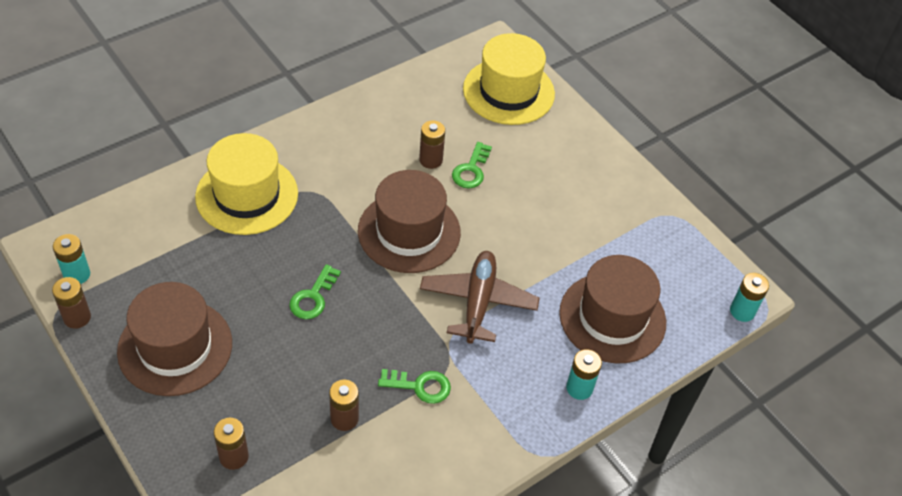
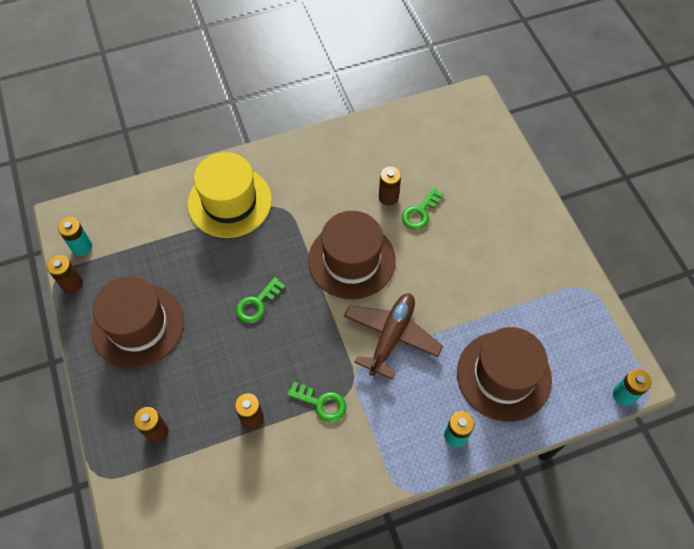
camera: 20 degrees right, 10 degrees up
yellow hat [463,33,555,125] -> none

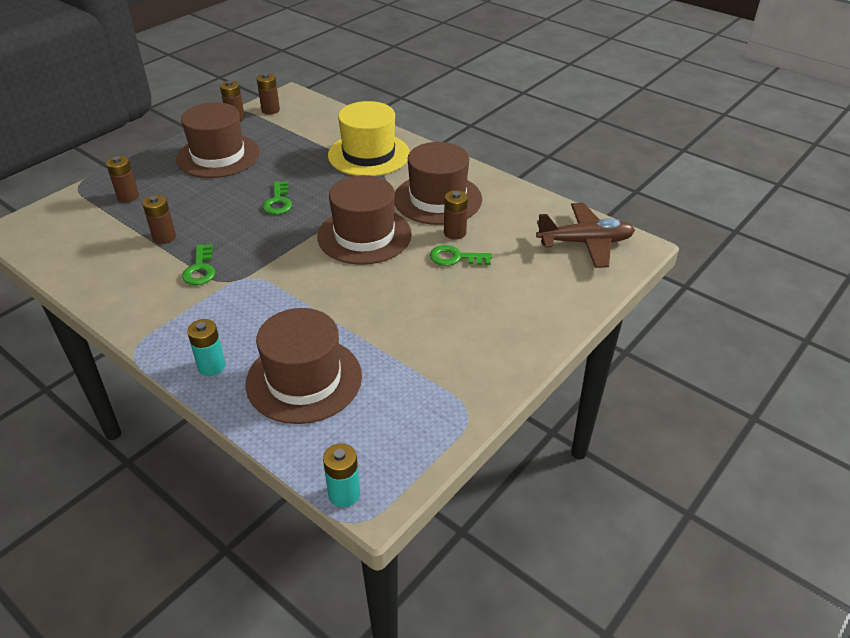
camera: 60 degrees right, 20 degrees down
turquoise battery [58,217,92,256] -> brown battery [257,73,280,114]
green key [236,277,285,323] -> green key turned 105 degrees counterclockwise [263,181,292,215]
brown plane [344,293,443,380] -> brown plane moved to [536,203,635,268]
none -> brown hat [394,142,482,225]

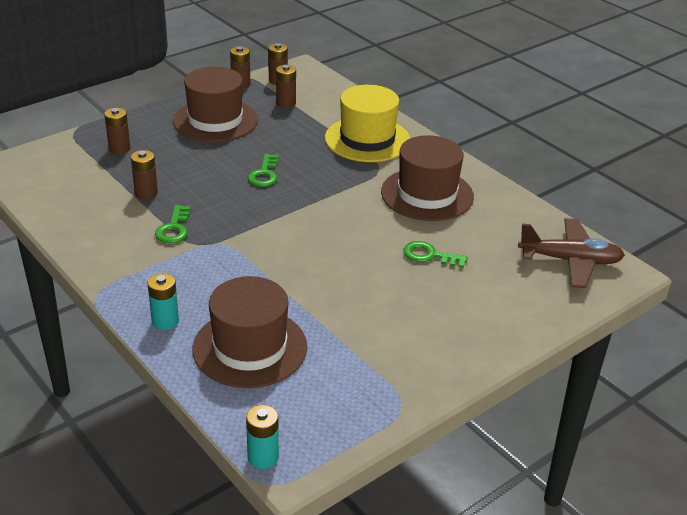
camera: 10 degrees right, 5 degrees down
brown hat [317,175,412,265] -> none
brown battery [444,190,468,240] -> brown battery moved to [276,65,296,108]

